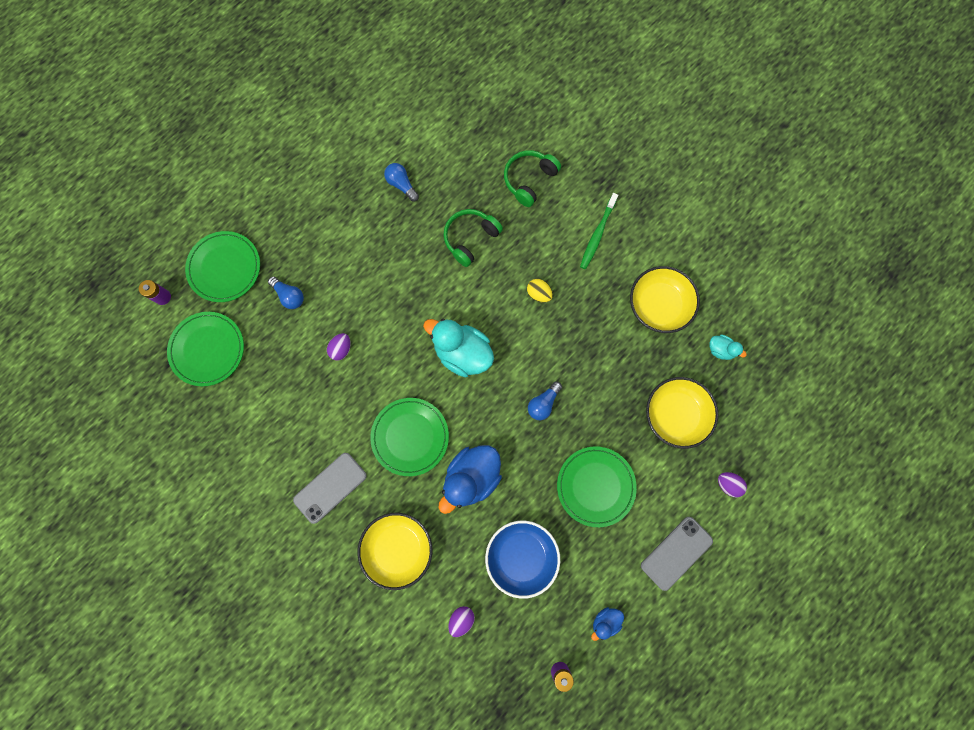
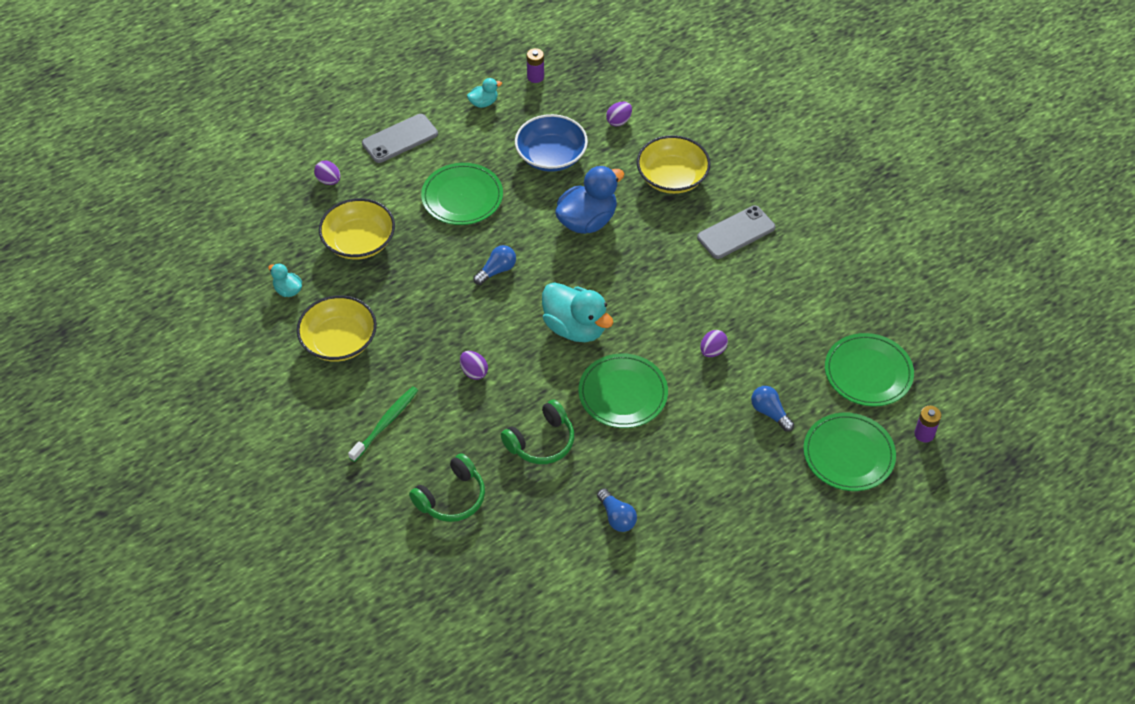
camera: 170 degrees left, 25 degrees down
green plate [370,398,449,476] -> green plate moved to [578,353,668,428]
yellow egg [527,279,553,303] -> purple egg [460,351,488,380]
blue duck [591,607,624,641] -> turquoise duck [467,78,502,108]

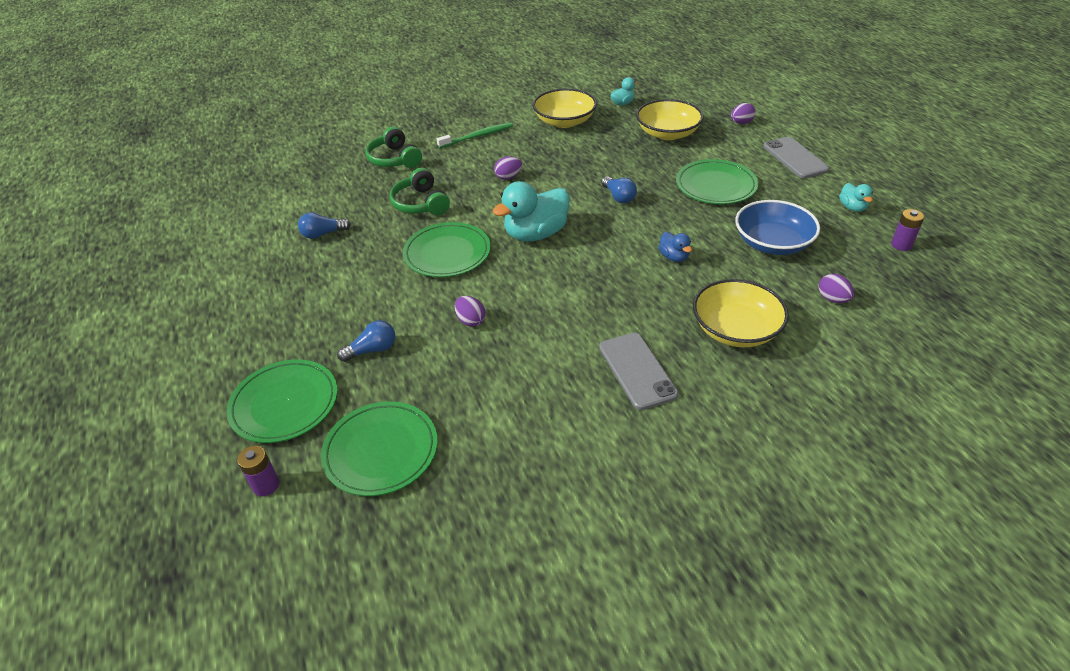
camera: 105 degrees right, 10 degrees down
green toothbrush [348,386,418,462] -> green toothbrush turned 75 degrees counterclockwise [437,122,513,148]
blue duck [555,166,624,234] -> blue duck [659,232,692,262], size x0.49

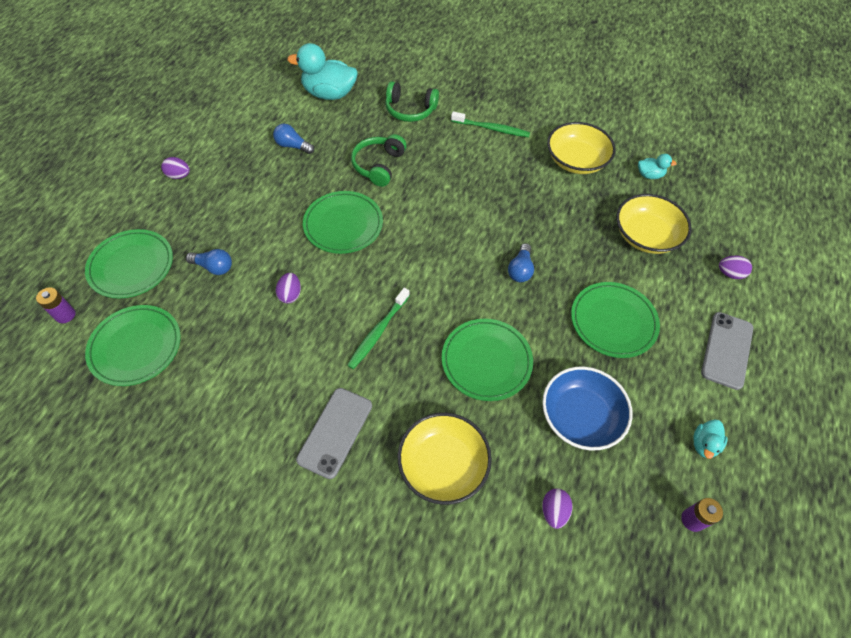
camera: 40 degrees right, 15 degrees up
green headphones [366,127,422,168] -> green headphones turned 90 degrees counterclockwise [385,81,439,122]
turquoise duck [493,181,570,241] -> turquoise duck moved to [287,43,358,100]
purple egg [494,156,522,180] -> purple egg moved to [161,157,190,179]
blue duck [659,232,692,262] -> green plate [442,319,533,401]
none -> green toothbrush [347,288,410,369]

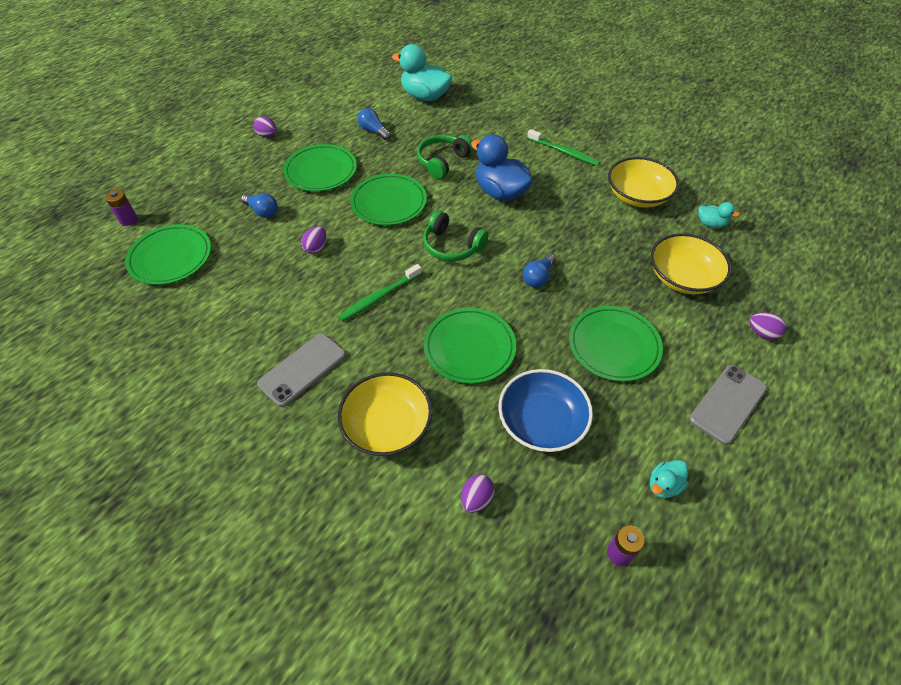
camera: 20 degrees right, 5 degrees down
green plate [85,229,173,298] -> green plate moved to [283,144,357,192]
green headphones [385,81,439,122] -> green headphones moved to [423,210,489,262]
none -> blue duck [471,134,533,201]

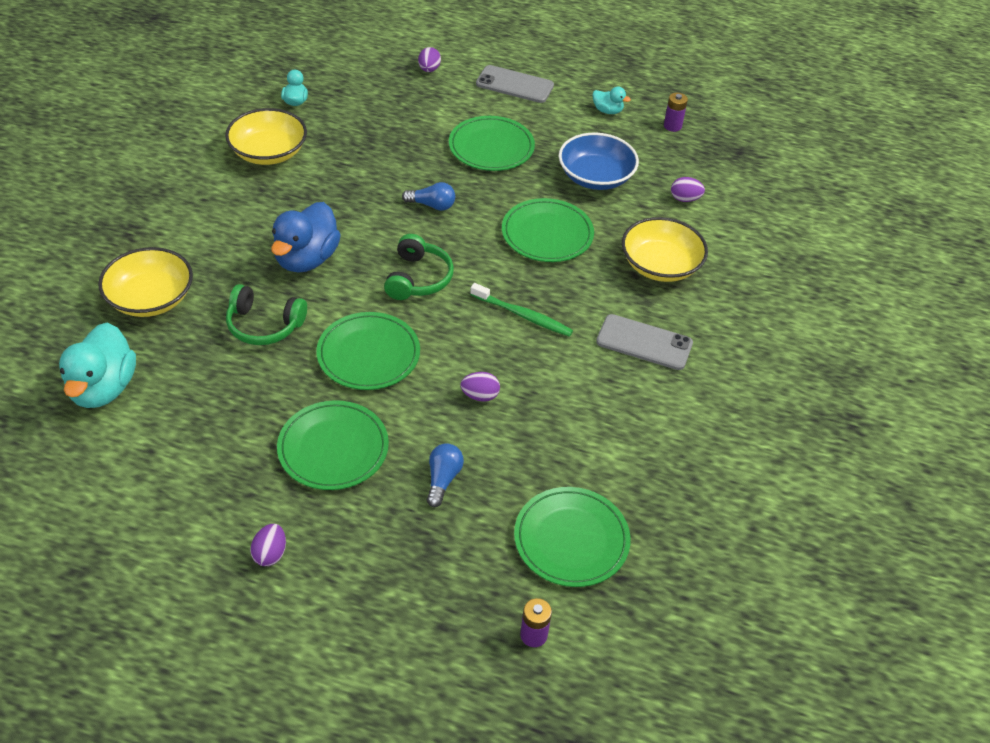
camera: 115 degrees left, 5 degrees down
blue light bulb [358,108,391,140] -> none
green toothbrush [527,129,600,166] -> none
yellow bowl [651,233,731,294] -> yellow bowl moved to [98,247,193,317]

